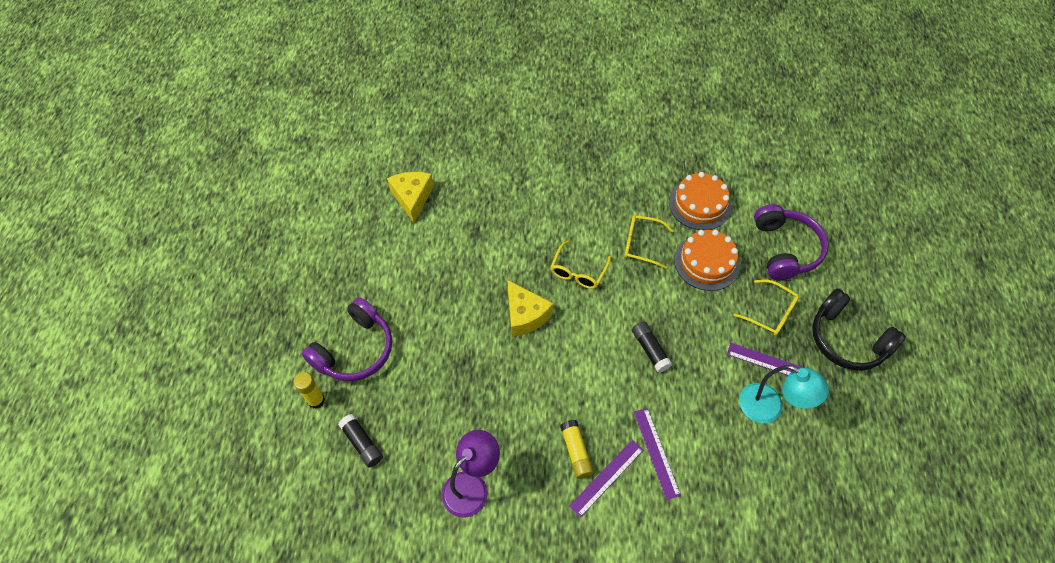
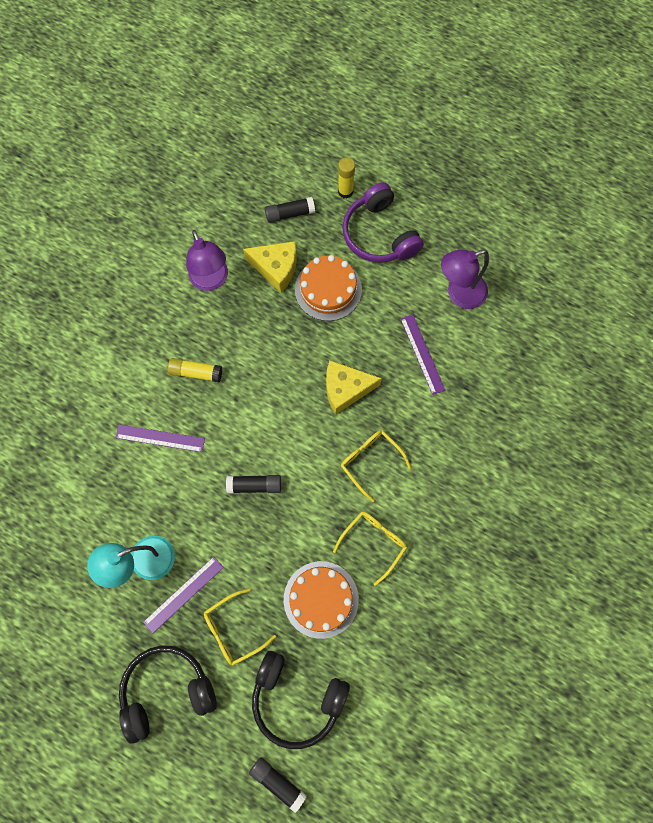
camera: 115 degrees right, 15 degrees up
yellow cheese [387,172,434,223] -> yellow cheese moved to [243,241,297,293]
purple ruler [569,440,643,518] -> purple ruler moved to [401,314,445,395]
orange cake [669,172,731,230] -> orange cake moved to [295,255,362,321]
purple headphones [754,204,829,280] -> black headphones [252,651,350,749]
none -> black glue stick [249,757,307,813]
none -> purple lamp [441,249,489,309]

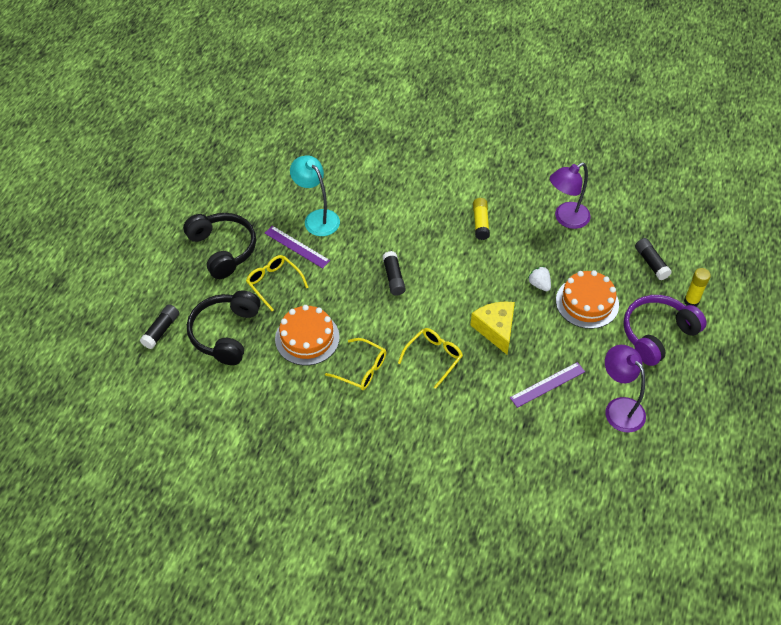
camera: 80 degrees right, 20 degrees down
purple ruler [115,424,205,452] -> none
yellow cheese [243,241,297,293] -> none
none -> white strawberry [528,266,551,291]

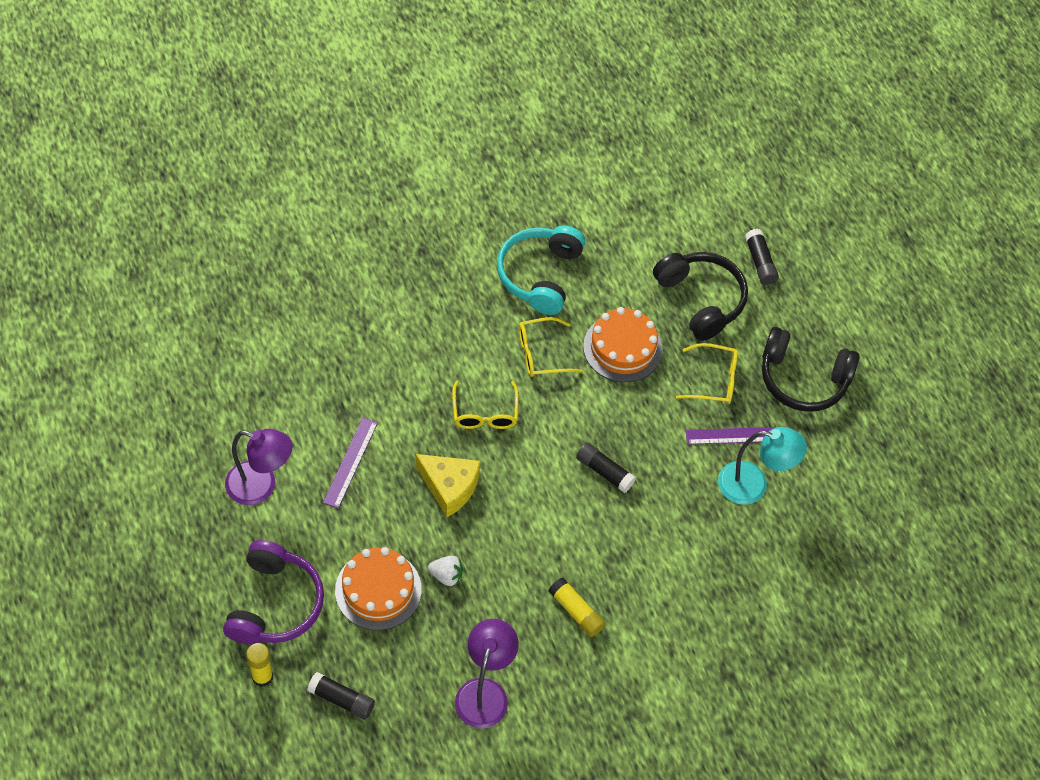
camera: 135 degrees right, 5 degrees up
none -> turquoise headphones [497,225,585,315]

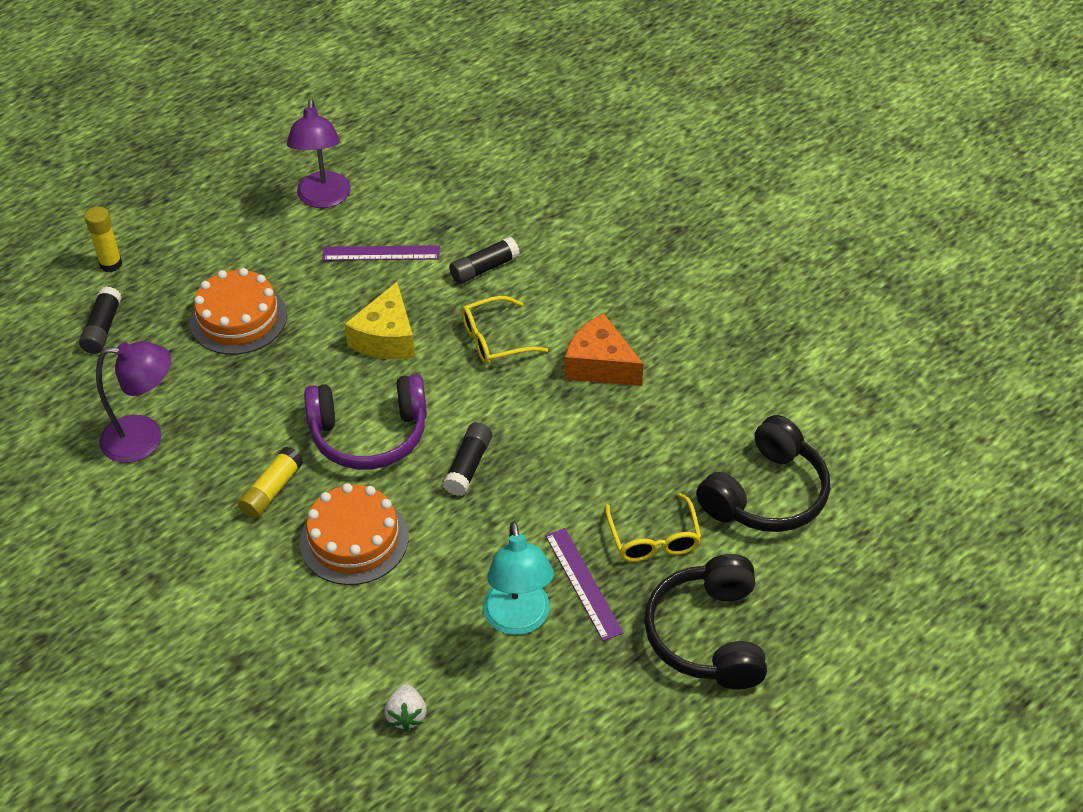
camera: 75 degrees right, 10 degrees down
purple headphones [223,540,324,645] -> purple headphones moved to [304,374,427,470]
white strawberry [428,556,463,586] -> white strawberry moved to [384,684,427,731]
turquoise headphones [497,225,585,315] -> none
yellow glasses [519,317,582,377] -> orange cheese [565,313,643,386]
orange cake [583,307,663,382] -> orange cake moved to [300,483,409,585]
black glue stick [745,229,779,285] -> black glue stick moved to [449,237,520,284]

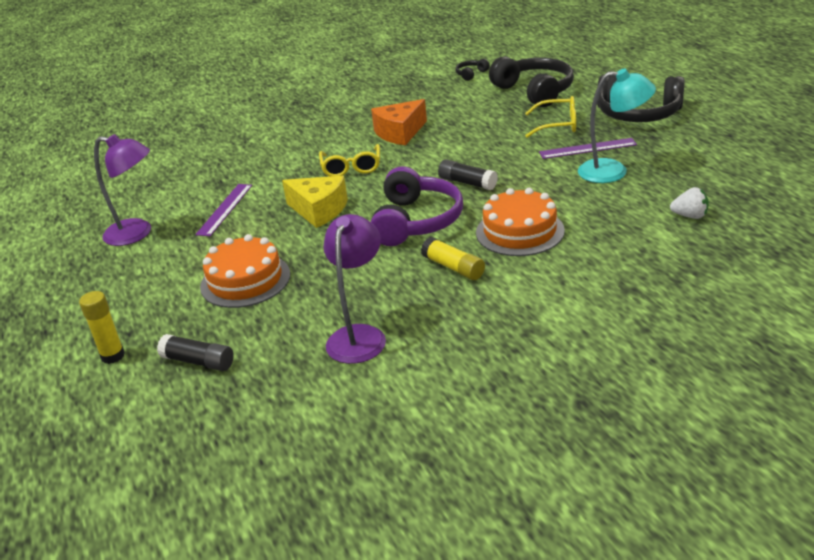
camera: 70 degrees left, 15 degrees down
black glue stick [449,237,520,284] -> none
none -> black headphones [455,59,490,81]

